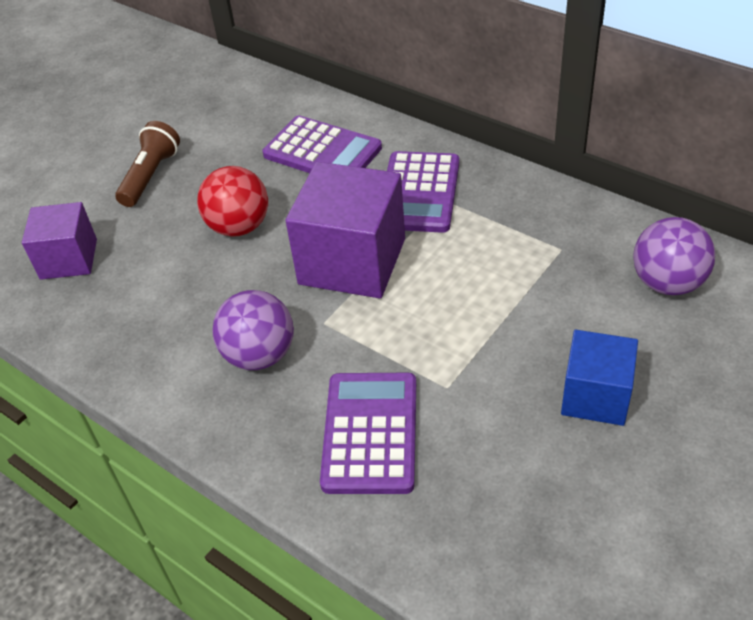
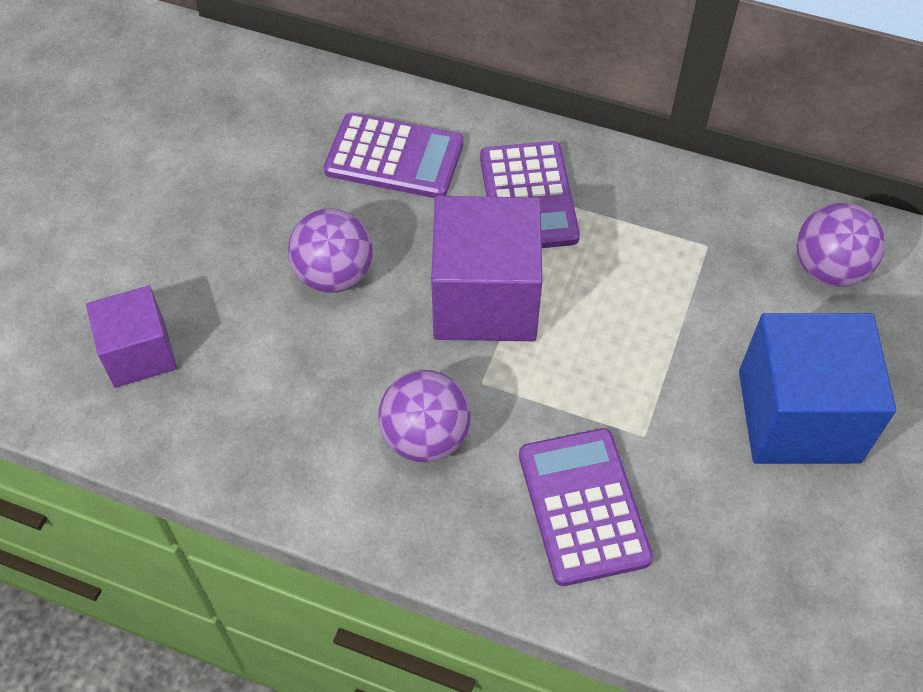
camera: 20 degrees left, 10 degrees up
brown flashlight [115,121,180,207] -> none
red ball [197,166,268,237] -> purple ball [288,209,373,293]
blue cube [561,330,638,426] -> blue cube [739,313,896,464], size x1.65

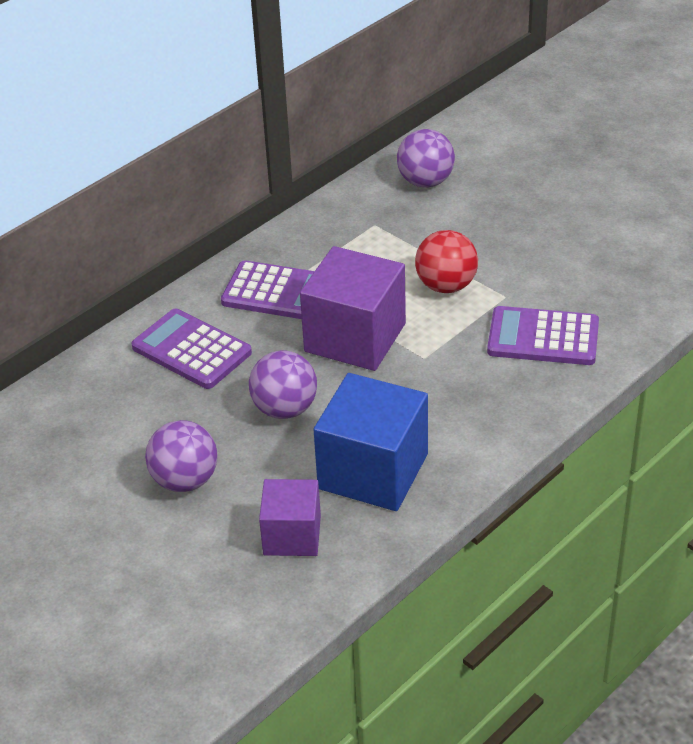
camera: 65 degrees left, 15 degrees down
purple calculator [324,113,464,198] -> purple calculator turned 90 degrees counterclockwise [131,309,252,389]
purple ball [378,370,471,462] -> purple ball moved to [145,420,218,492]
blue cube [739,313,896,464] -> blue cube moved to [314,373,428,511]
none -> red ball [415,230,478,293]

